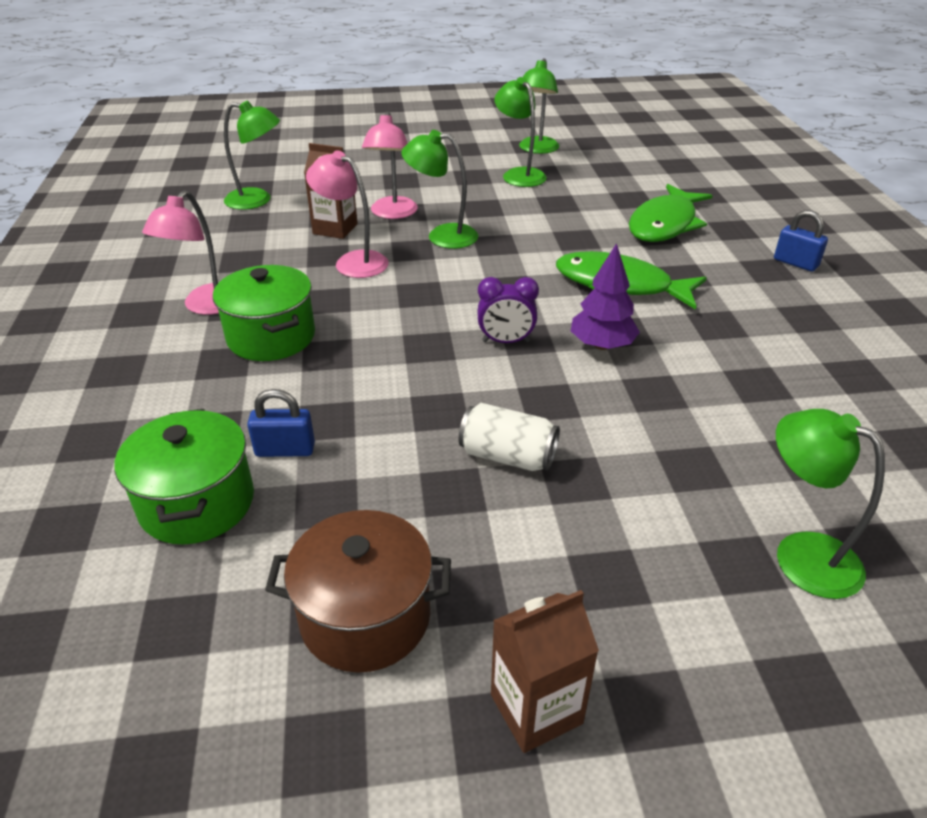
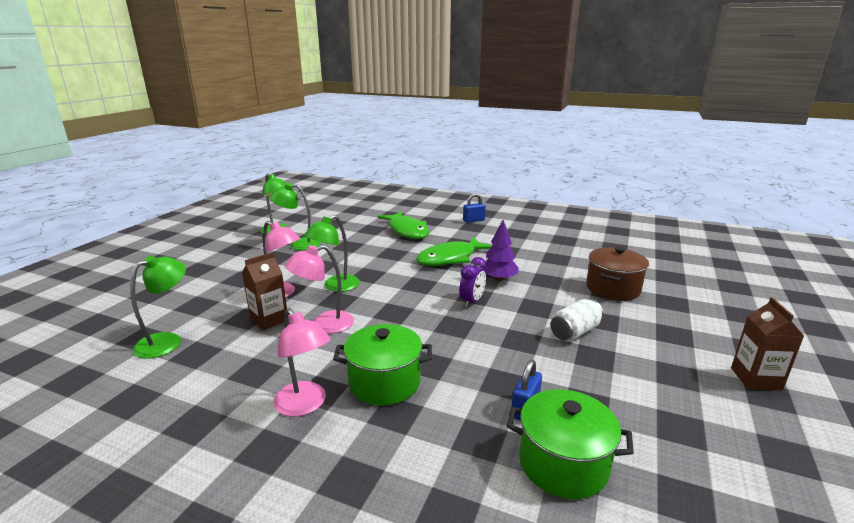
camera: 60 degrees left, 15 degrees down
brown pot [265,510,451,673] -> brown pot moved to [586,246,649,301]
green lamp [776,409,885,599] -> none

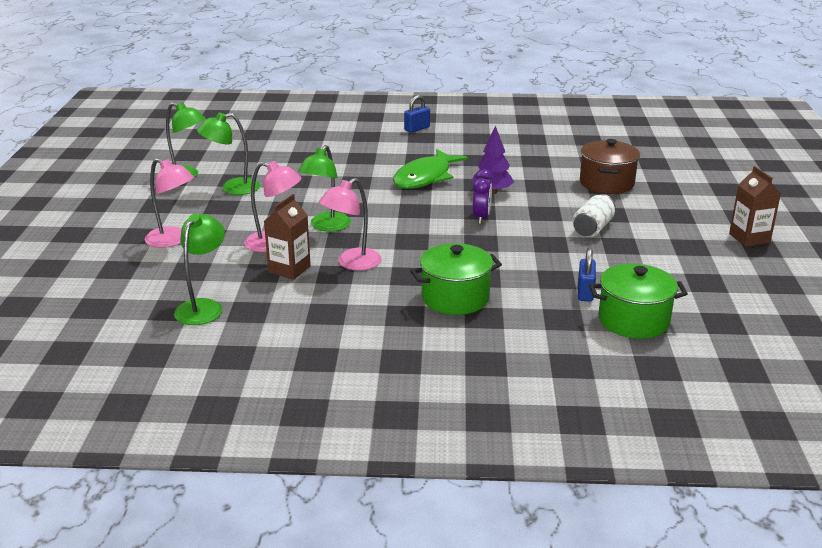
camera: 20 degrees left, 5 degrees up
pink lamp [273,308,331,417] -> pink lamp moved to [144,158,194,248]
green fish [378,212,429,239] -> none

